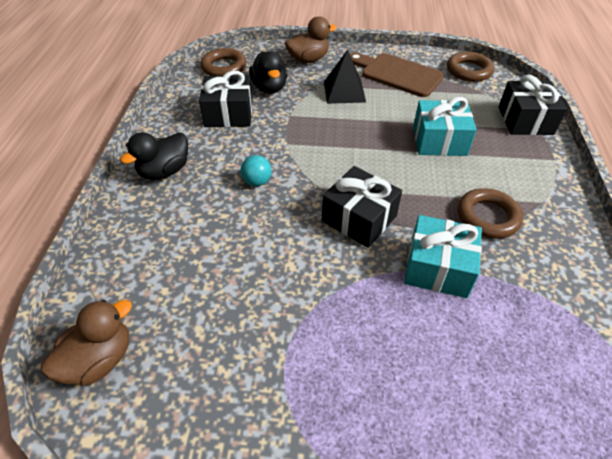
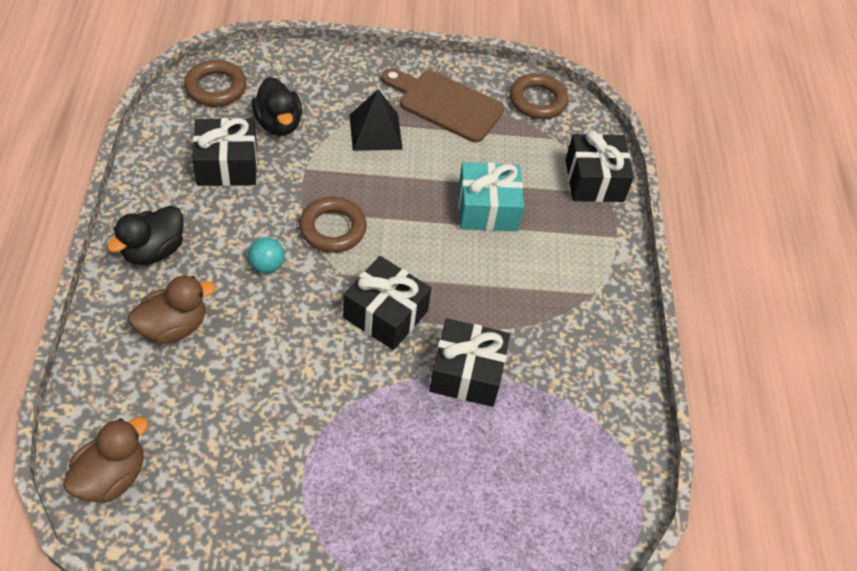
camera: 10 degrees left, 5 degrees up
brown duck [285,16,337,63] -> brown duck moved to [128,275,216,344]
turquoise gift [404,215,482,298] -> black gift [429,319,510,407]
brown ring [458,188,523,239] -> brown ring moved to [299,197,367,253]

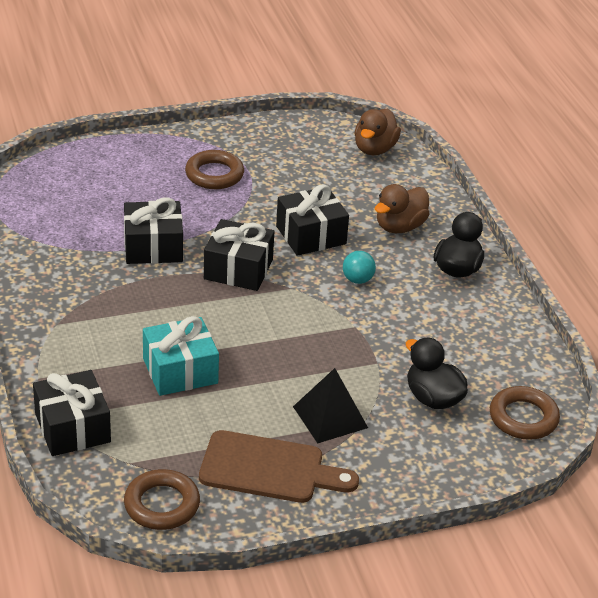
camera: 165 degrees right, 15 degrees down
black gift [192,118,257,186] -> black gift moved to [276,184,349,256]
brown ring [299,197,367,253] -> brown ring moved to [185,150,244,189]

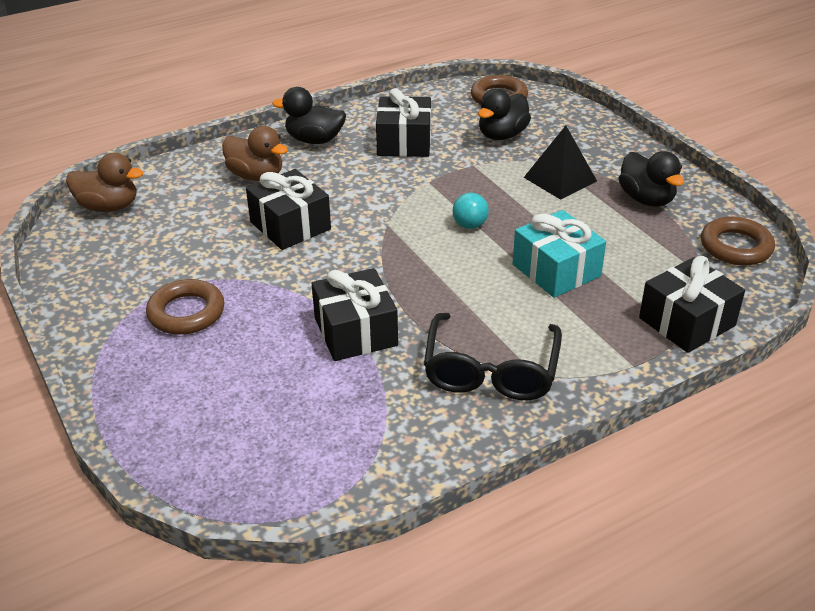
camera: 100 degrees left, 0 degrees up
brown cutting board [199,430,359,503] -> black duck [619,151,684,207]
black gift [204,219,274,291] -> black gift moved to [376,88,431,157]
turquoise ball [343,251,376,284] -> turquoise ball moved to [452,193,489,229]
none -> black glasses [424,313,562,400]

